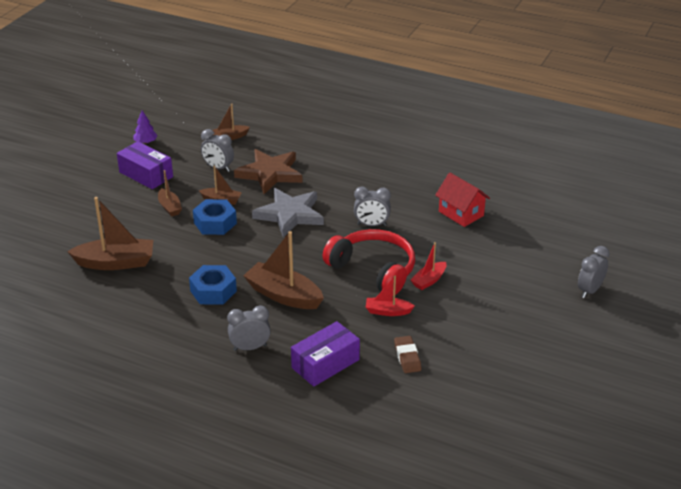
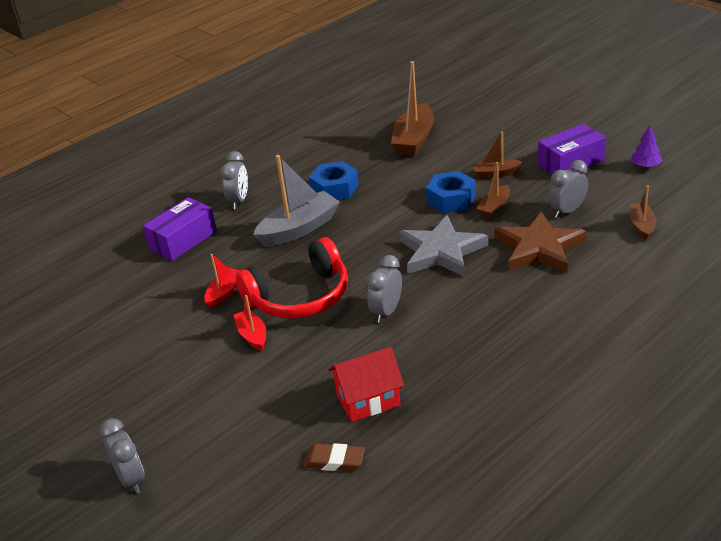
camera: 115 degrees right, 0 degrees up
brown boat [243,231,324,309] -> grey boat [253,155,340,247]
purple box [291,321,360,387] -> purple box turned 60 degrees clockwise [143,197,217,261]
brown eraser [394,336,421,373] -> brown eraser moved to [303,443,365,471]

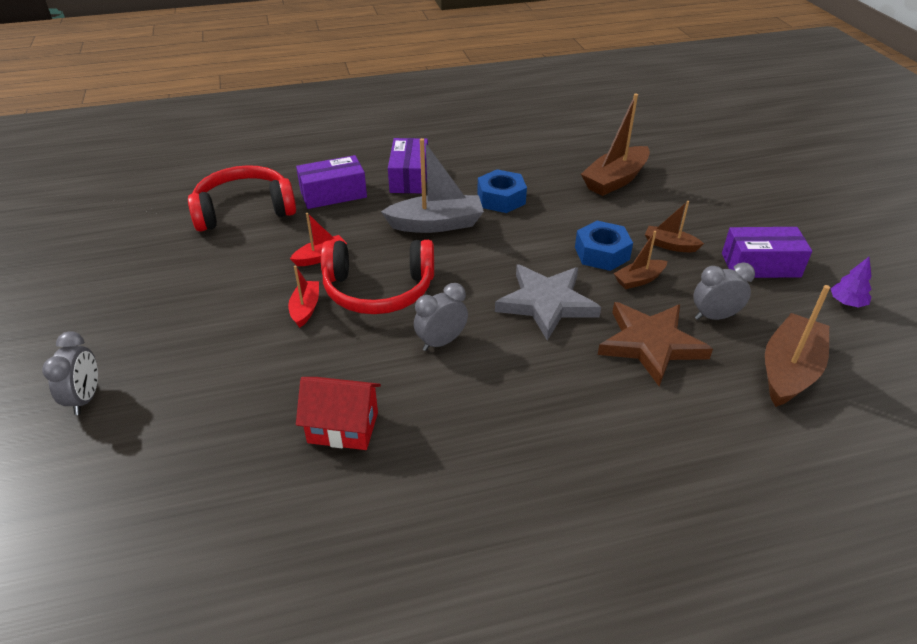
camera: 25 degrees right, 5 degrees up
grey clock [220,151,248,209] -> purple box [388,138,428,193]
brown eraser [303,443,365,471] -> none
brown boat [630,185,656,241] -> brown boat [765,285,830,407], size x1.82
none -> red headphones [188,165,296,232]

